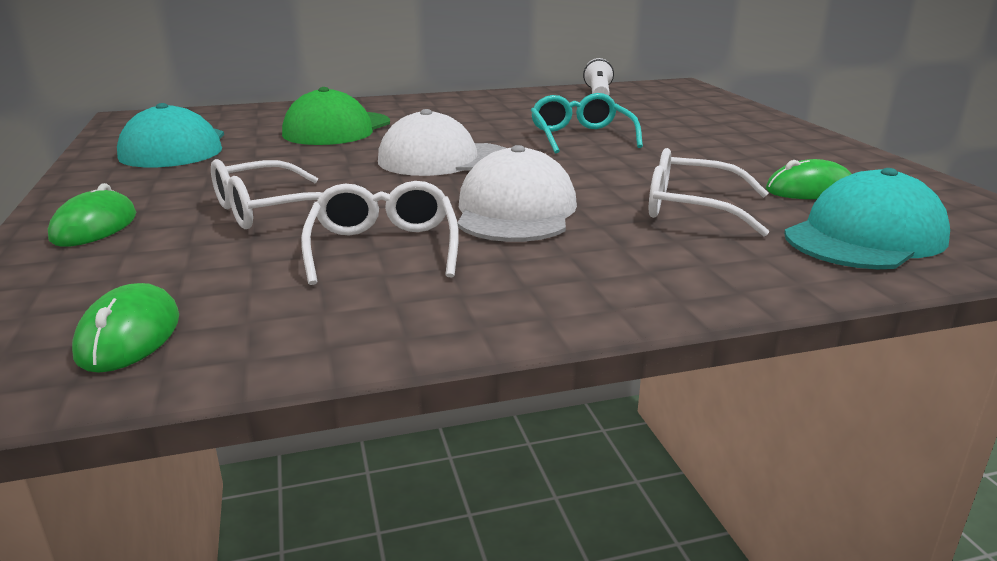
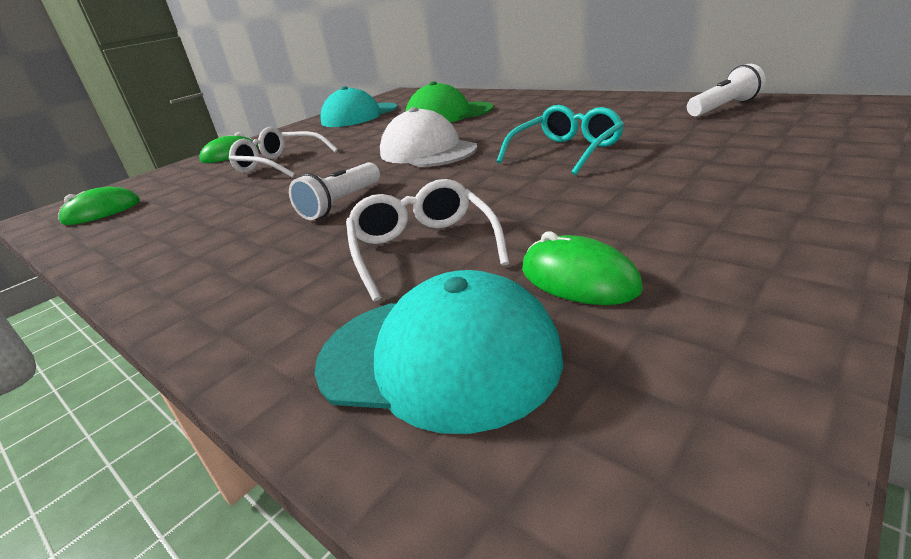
camera: 60 degrees right, 5 degrees up
white glasses [301,181,459,285] -> none
white cap [458,145,577,242] -> white flashlight [289,162,380,220]

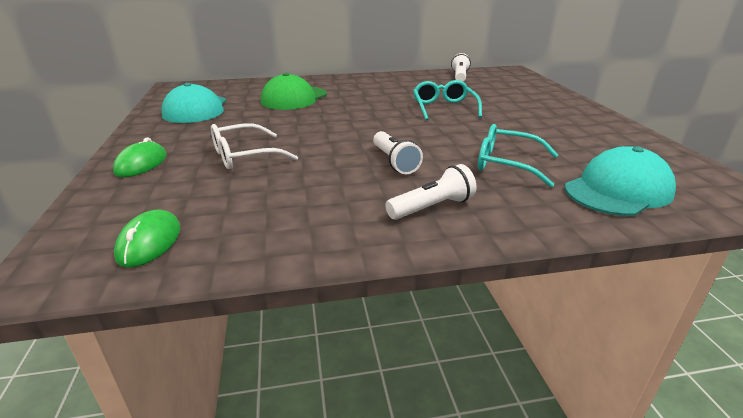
camera: 55 degrees left, 0 degrees up
white glasses [346,179,509,301] -> turquoise glasses [478,124,558,187]
white cap [380,107,477,167] -> none
green mouse [522,231,643,305] -> none
none -> white flashlight [385,164,477,220]

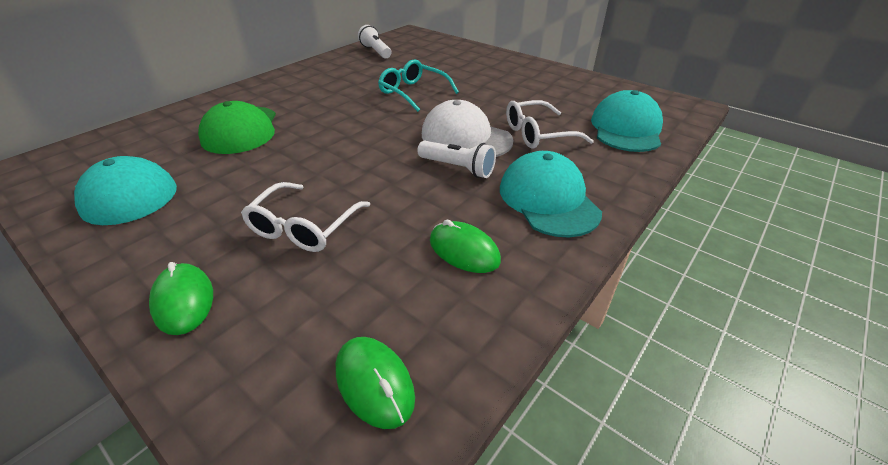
camera: 40 degrees left, 10 degrees up
white flashlight [385,164,477,220] -> turquoise cap [500,151,602,238]
turquoise glasses [478,124,558,187] -> white glasses [506,100,594,149]
none -> white cap [422,100,513,157]
none -> green mouse [430,219,501,273]

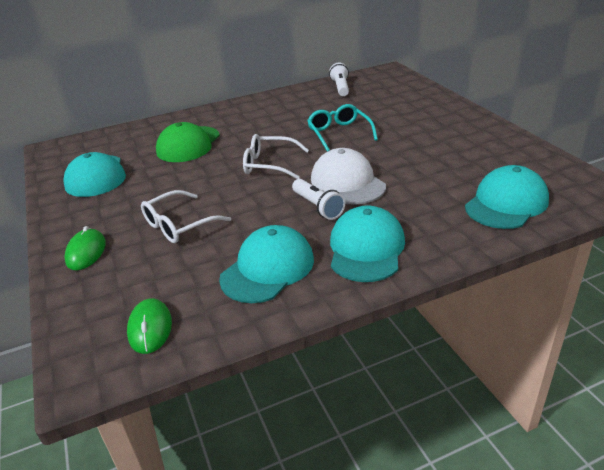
camera: 30 degrees right, 5 degrees down
green mouse [430,219,501,273] -> turquoise cap [219,225,314,303]
white glasses [506,100,594,149] -> white glasses moved to [243,134,309,179]

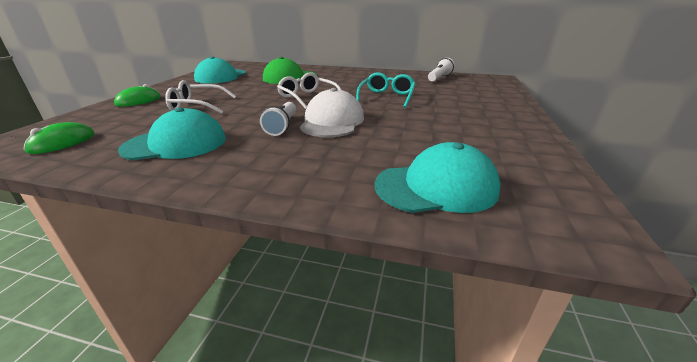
camera: 35 degrees right, 5 degrees down
turquoise cap [330,205,405,282] -> none

